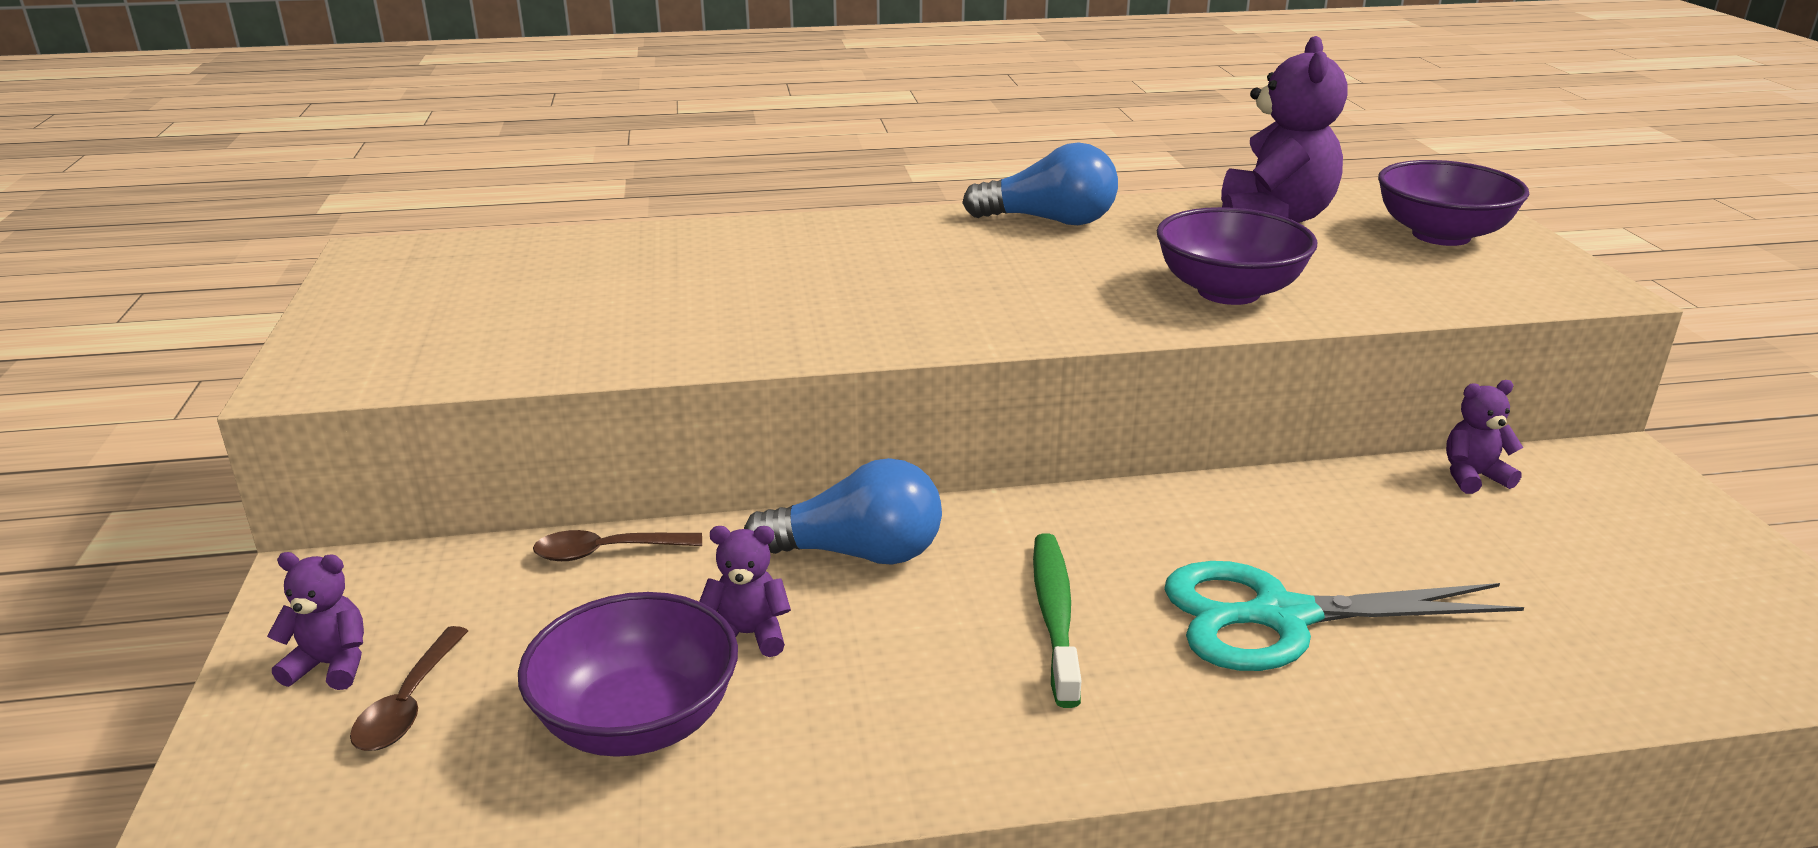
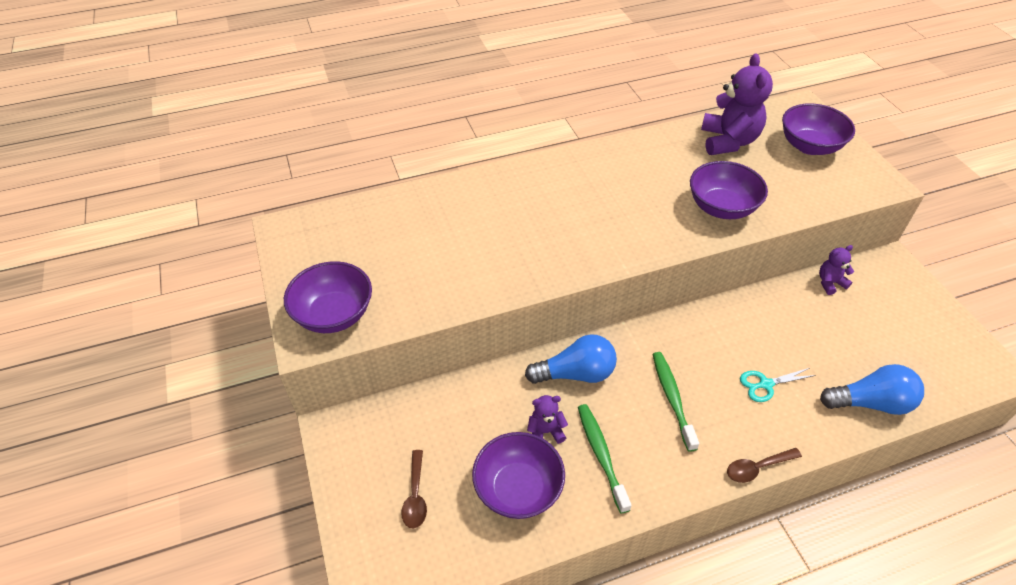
camera: 10 degrees left, 20 degrees up
purple teddy bear [267,552,364,690] -> none
brown spoon [533,530,702,561] -> brown spoon moved to [727,448,802,483]
blue light bulb [962,142,1118,225] -> blue light bulb moved to [820,364,924,415]
turquoise scissors [1164,561,1524,671] -> turquoise scissors [740,368,816,402], size x0.51
none -> purple bowl [284,261,372,333]
none -> green toothbrush [578,404,631,514]

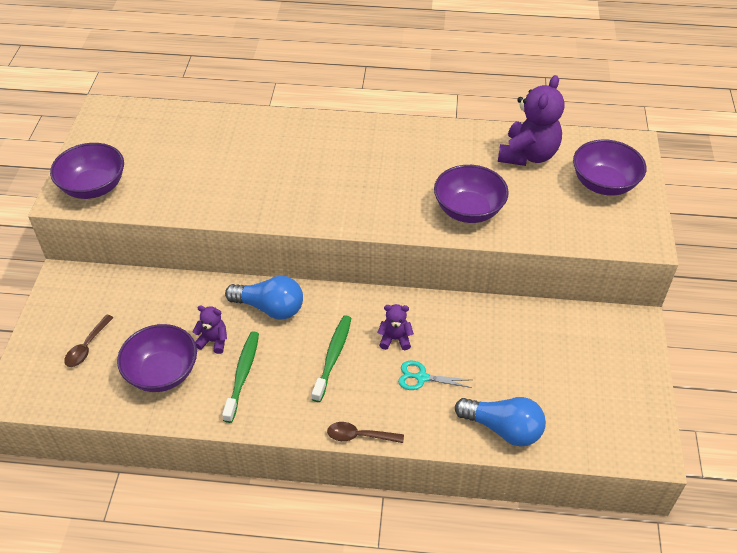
camera: 25 degrees right, 0 degrees up
purple teddy bear [819,245,854,295] -> purple teddy bear moved to [377,304,414,350]

